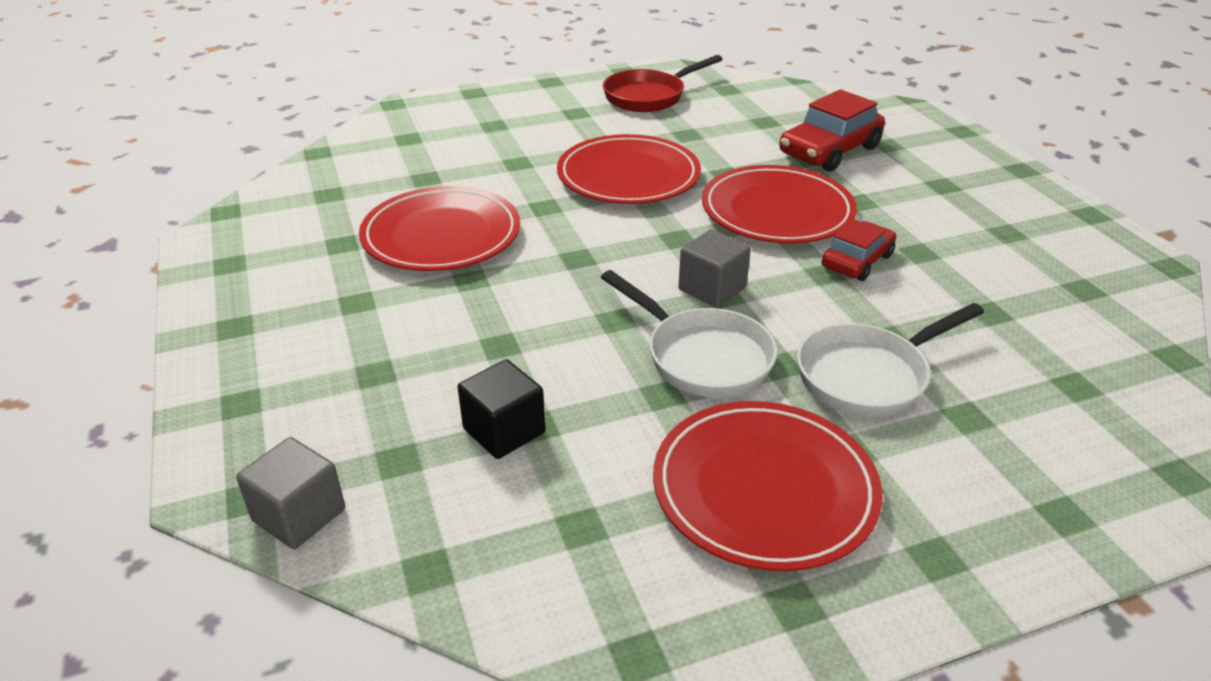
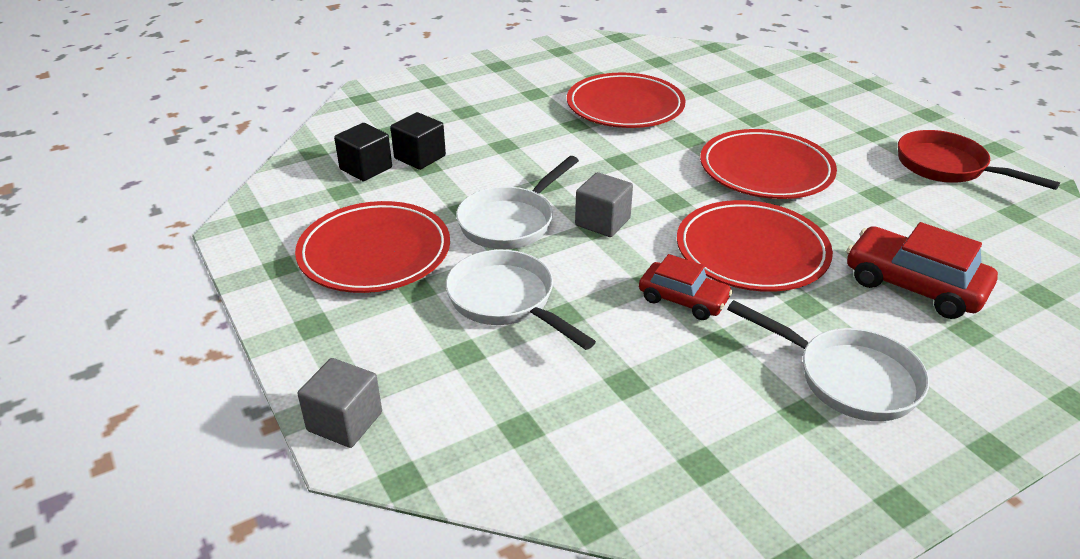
camera: 80 degrees right, 0 degrees up
grey cube [236,437,345,549] -> grey cube moved to [298,358,382,448]
none -> black cube [334,123,392,181]
none -> white pan [727,300,929,421]

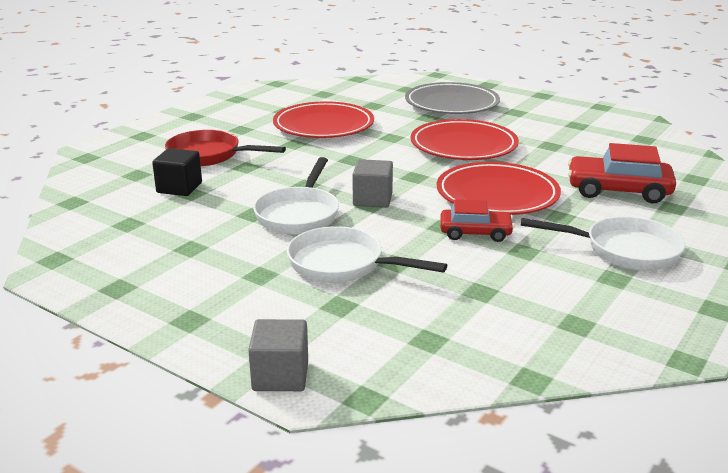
camera: 25 degrees left, 10 degrees down
red plate [295,201,450,293] -> none
black cube [334,123,392,181] -> none
red pan [898,130,1060,190] -> red pan moved to [165,130,286,166]
none -> grey plate [405,82,500,114]

